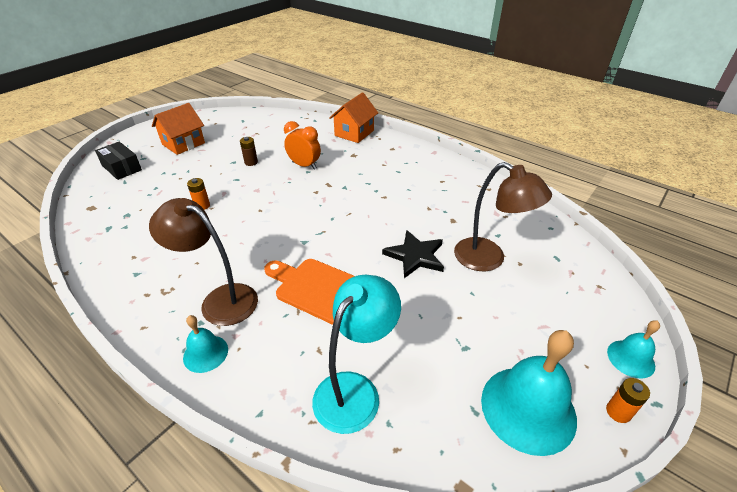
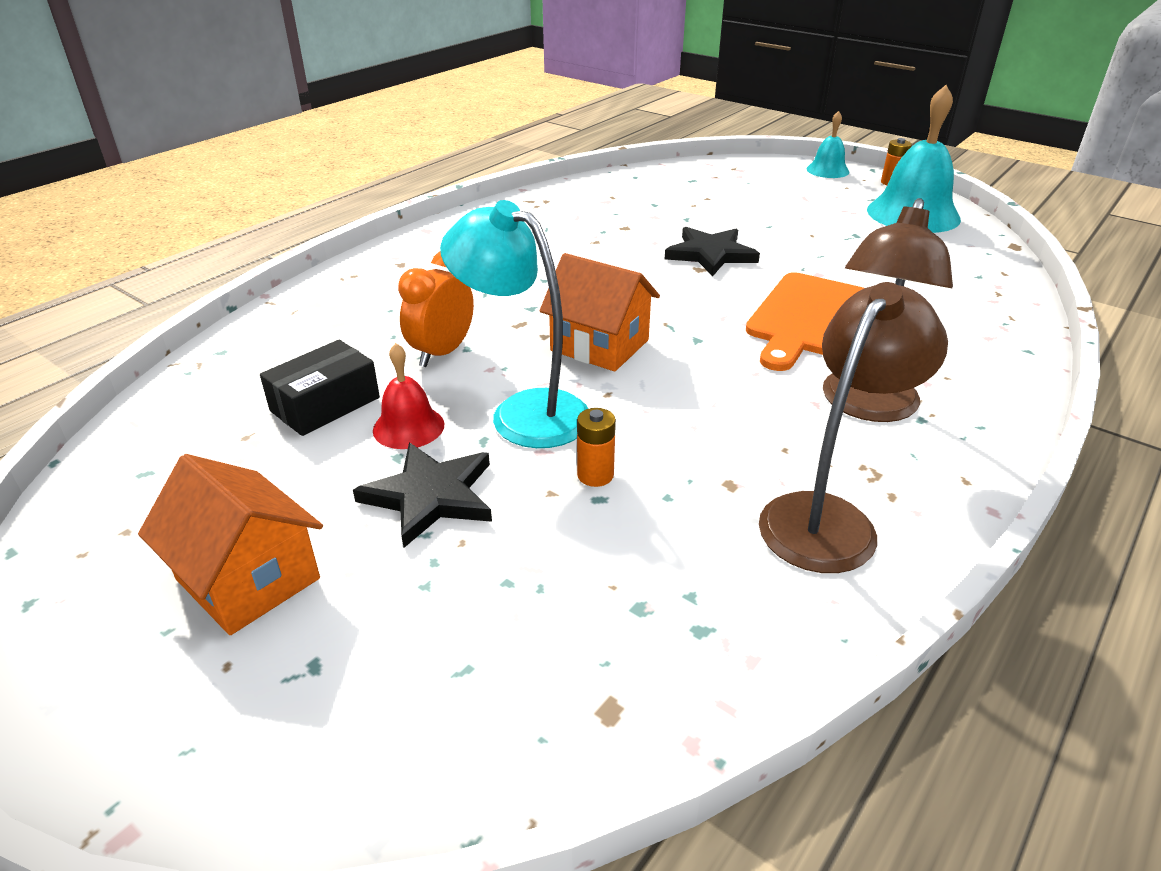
camera: 90 degrees left, 5 degrees down
black box [95,142,142,180] -> black box moved to [260,340,380,436]
turquoise bell [183,315,228,373] -> none
brown battery [240,137,258,166] -> red bell [373,343,444,449]
turquoise lamp [312,275,401,434] -> turquoise lamp moved to [440,200,588,448]
orange house [329,92,378,143] -> orange house moved to [540,253,660,371]
brown lamp [454,162,552,271] -> brown lamp moved to [759,282,948,573]
none -> black star [353,443,492,548]

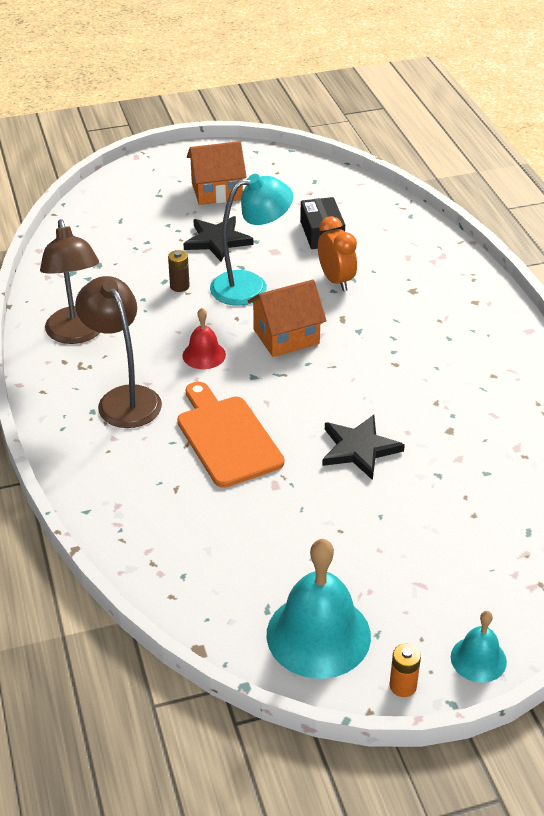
camera: 125 degrees right, 5 degrees up
red bell [373,343,444,449] -> red bell moved to [182,308,226,369]
orange battery [577,408,616,487] -> brown battery [168,250,190,292]

